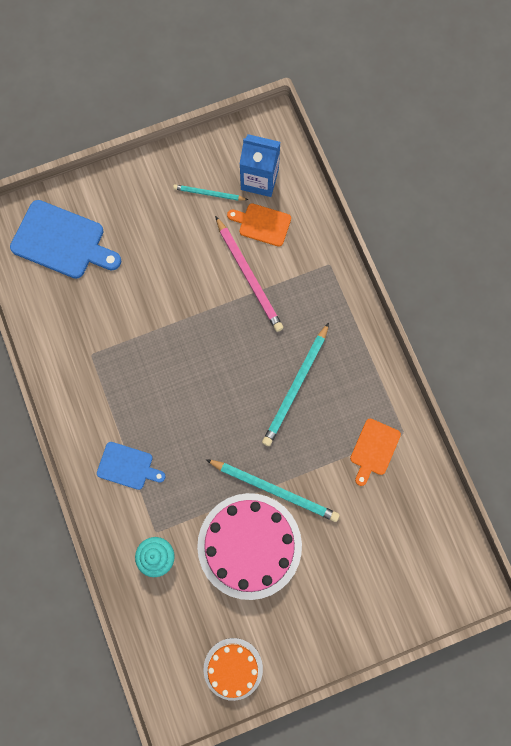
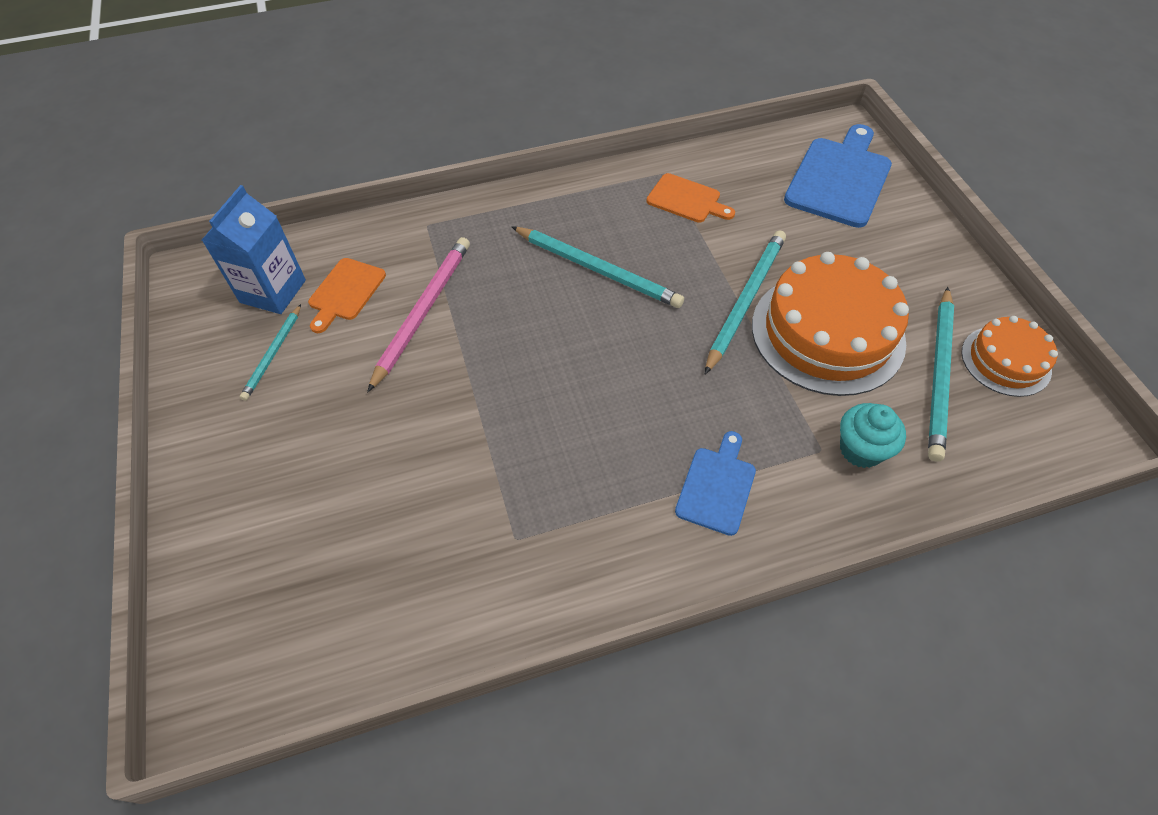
camera: 85 degrees left, 20 degrees down
blue cutting board [10,200,121,279] -> blue cutting board moved to [784,124,892,228]
pink cake [197,493,302,600] -> orange cake [752,252,909,396]
pink pencil [215,216,284,332] -> pink pencil turned 45 degrees counterclockwise [367,237,470,392]
none -> turquoise pencil [928,287,954,462]

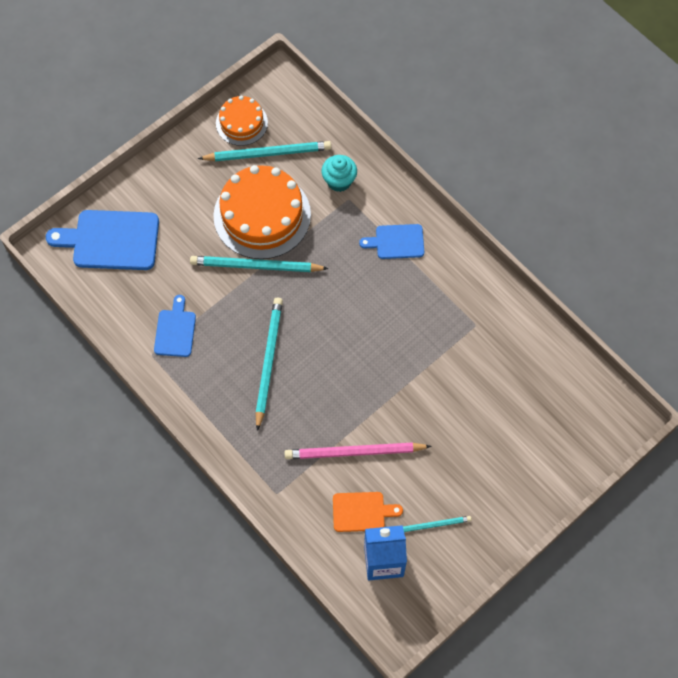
camera: 115 degrees left, 10 degrees up
orange cutting board [646,173,735,223] -> blue cutting board [154,295,196,357]

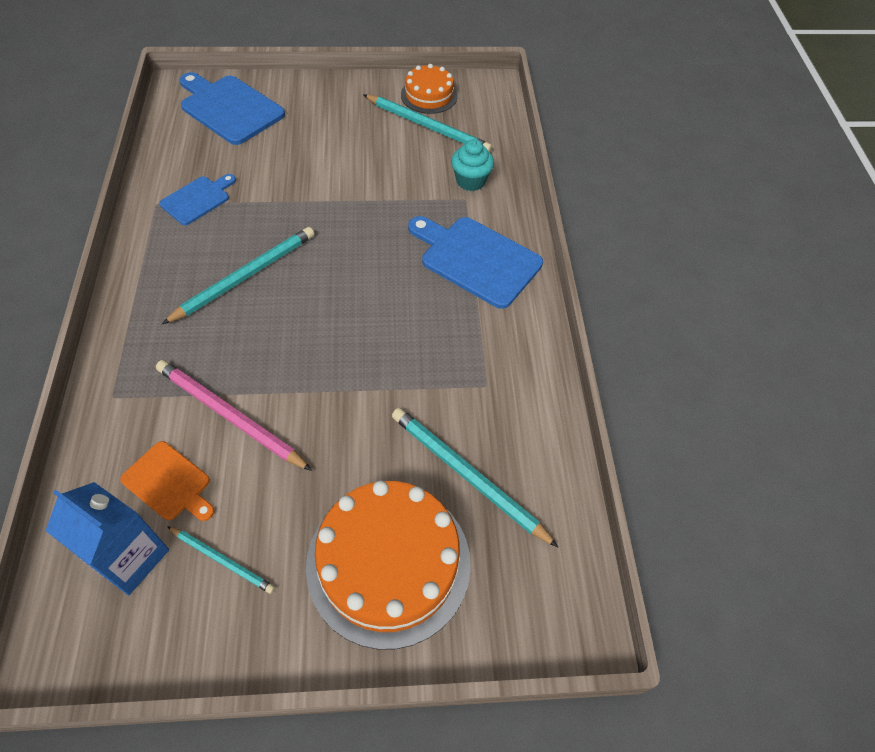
camera: 35 degrees right, 10 degrees down
turquoise pencil [190,256,329,272] -> turquoise pencil moved to [392,408,558,547]
orange cake [213,165,311,259] -> orange cake moved to [306,480,471,650]
blue cutting board [359,224,424,259] -> blue cutting board [408,216,543,309], size x1.73

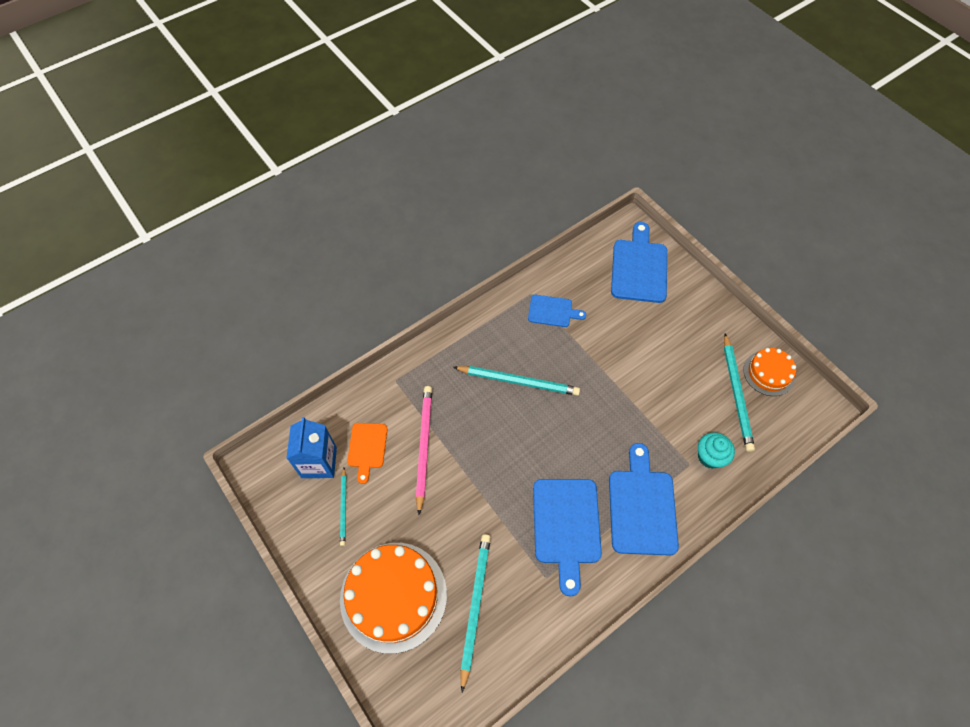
camera: 60 degrees right, 5 degrees up
none -> blue cutting board [533,479,602,597]

